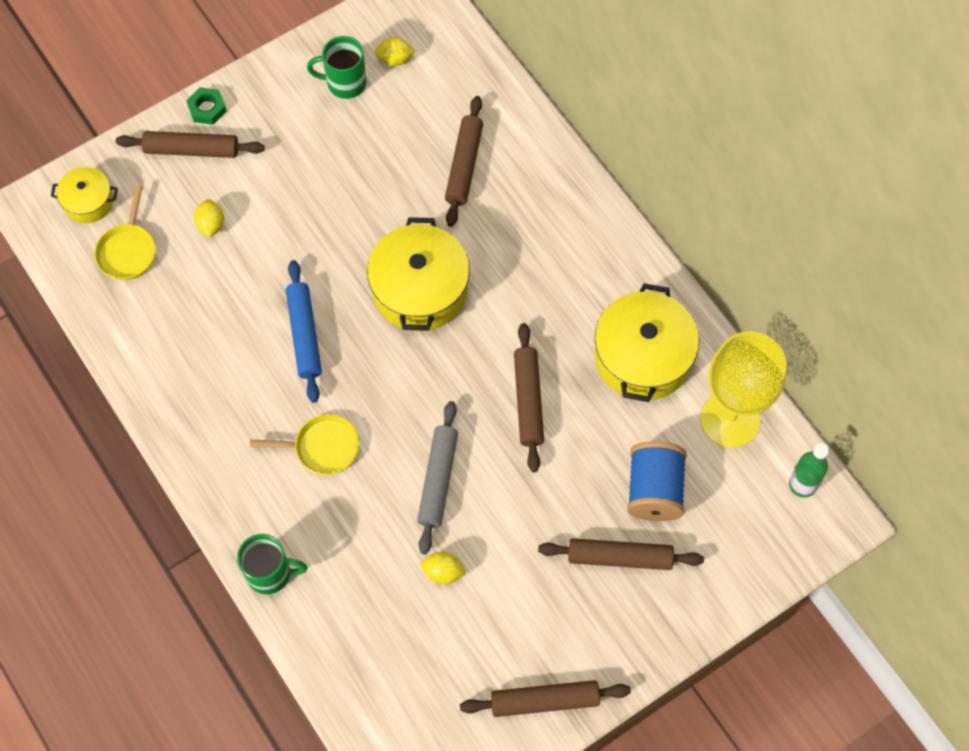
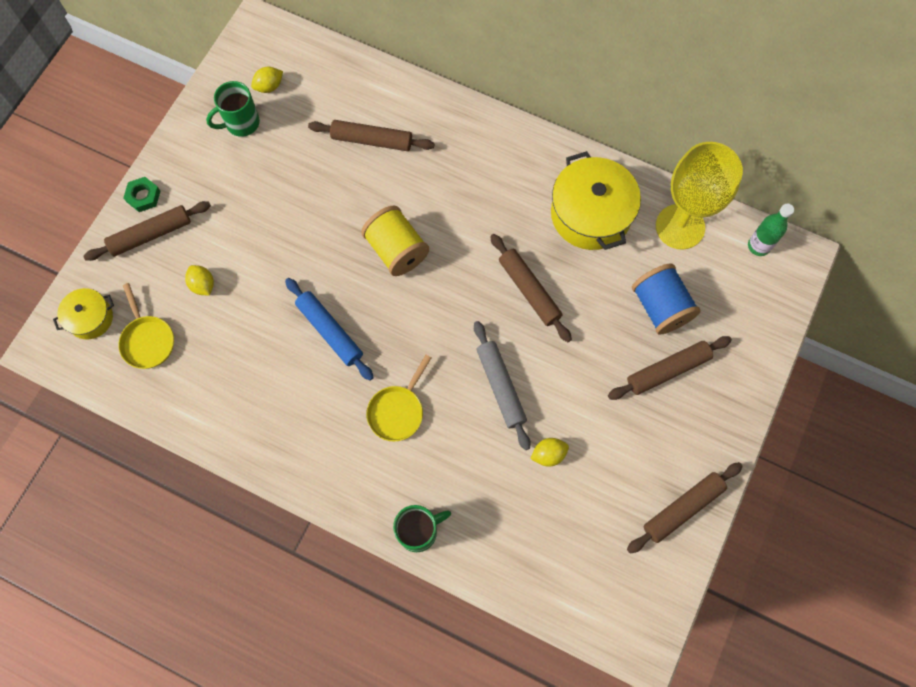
camera: 30 degrees left, 5 degrees up
yellow pan [250,414,359,475] -> yellow pan turned 150 degrees clockwise [366,355,431,441]
yellow pot [367,217,470,331] -> yellow spool [361,205,429,276]
brown rolling pin [445,96,483,227] -> brown rolling pin turned 60 degrees counterclockwise [308,120,434,151]

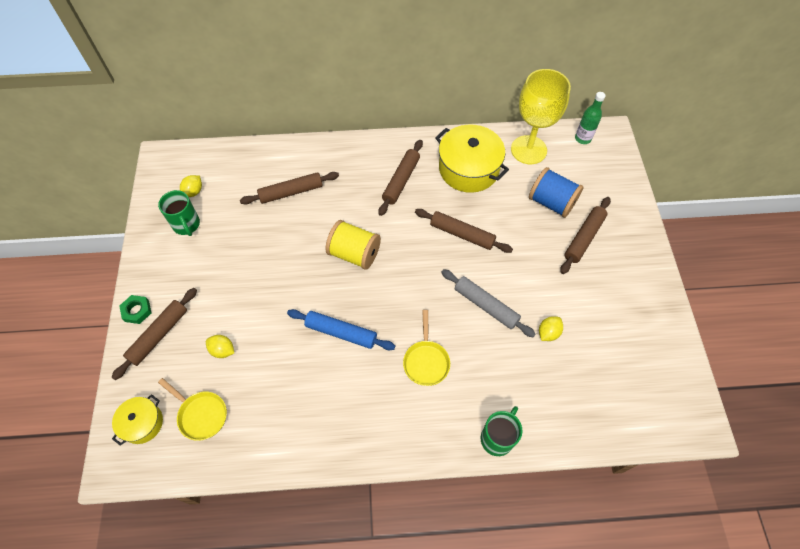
camera: 30 degrees left, 10 degrees down
green mug [206,81,260,137] -> green mug turned 60 degrees counterclockwise [158,190,200,236]
brown rolling pin [627,462,743,554] -> brown rolling pin moved to [378,140,423,216]

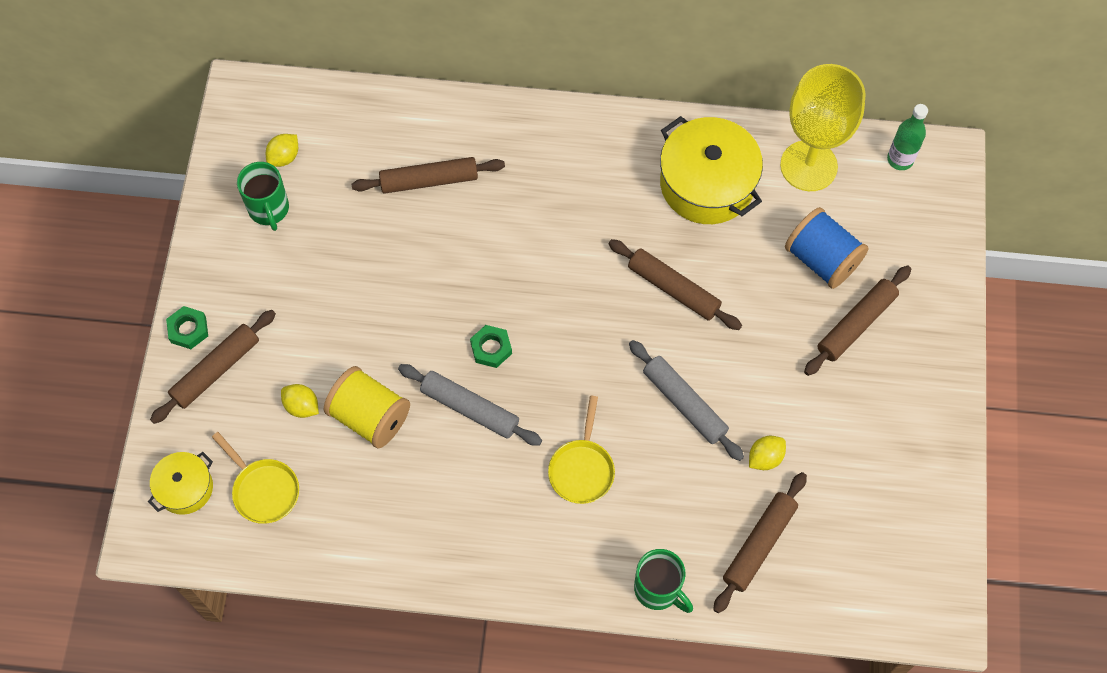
camera: 10 degrees right, 5 degrees up
blue rolling pin [287,309,395,350] -> grey rolling pin [398,364,542,446]
yellow spool [326,220,381,270] -> yellow spool moved to [324,366,410,449]
brown rolling pin [378,140,423,216] -> brown rolling pin moved to [713,472,807,613]
green mug [481,406,522,456] -> green mug turned 90 degrees clockwise [634,549,693,613]
none -> green nut [470,325,512,368]

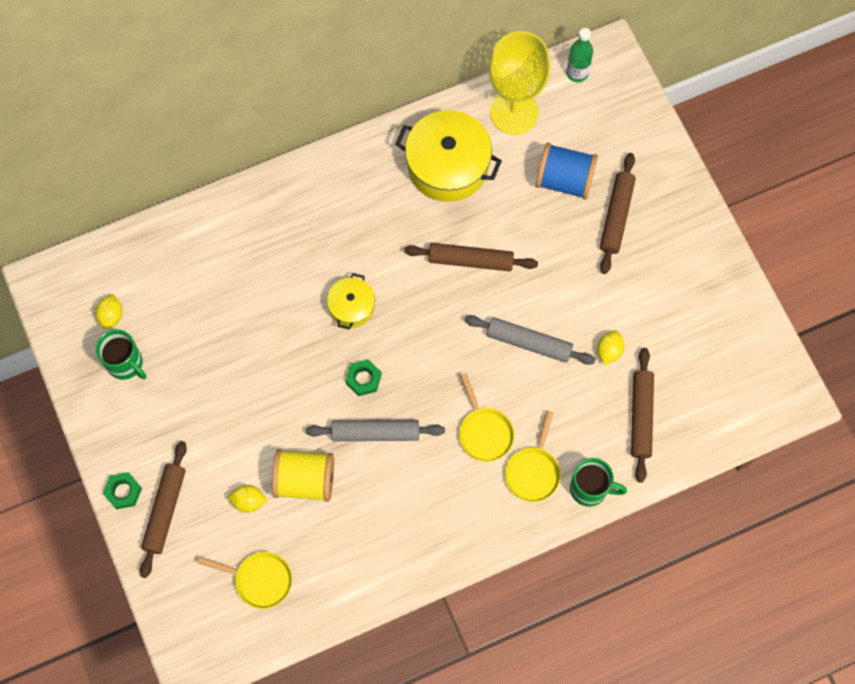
camera: 30 degrees left, 5 degrees up
yellow pot [148,452,213,515] -> yellow pot moved to [327,273,375,330]
brown rolling pin [351,157,505,194] -> none
none -> yellow pan [505,411,561,502]

